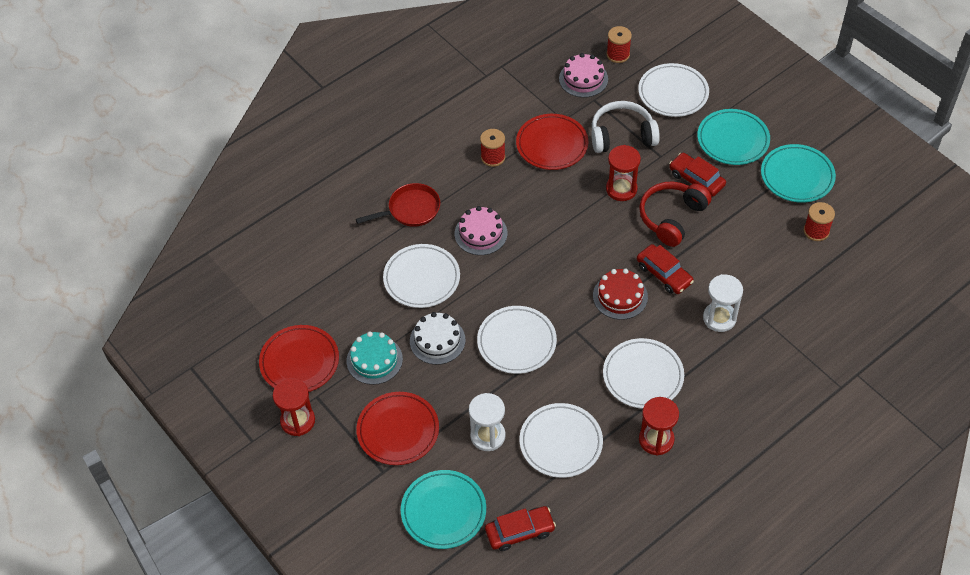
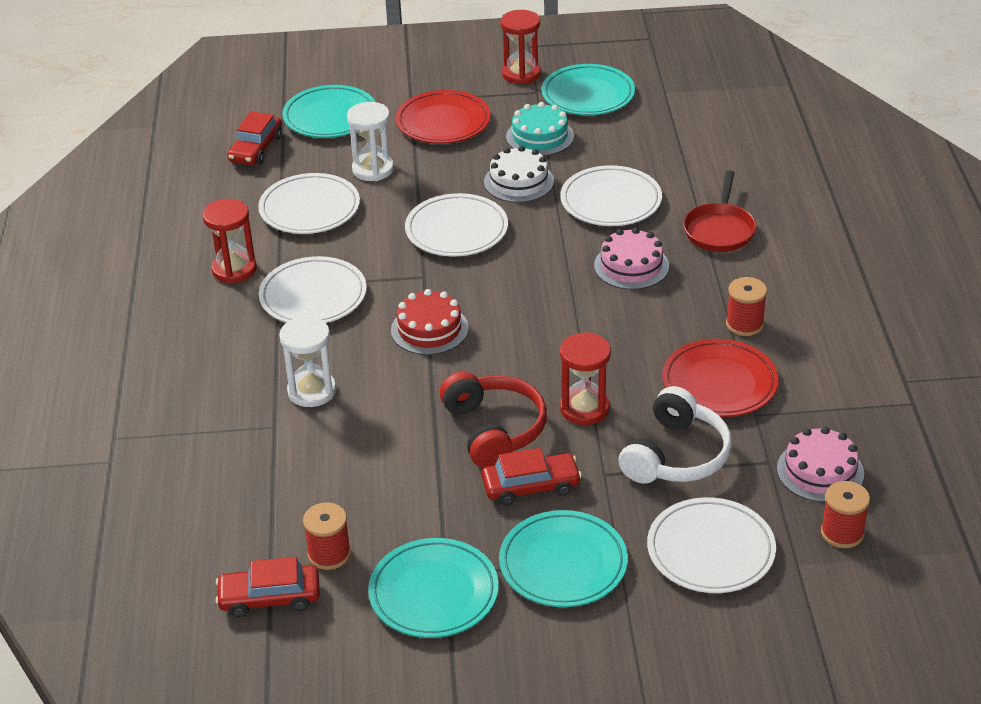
camera: 125 degrees right, 15 degrees down
red plate [259,325,339,392] -> turquoise plate [542,64,635,115]
red car [637,244,694,294] -> red car moved to [215,557,320,617]

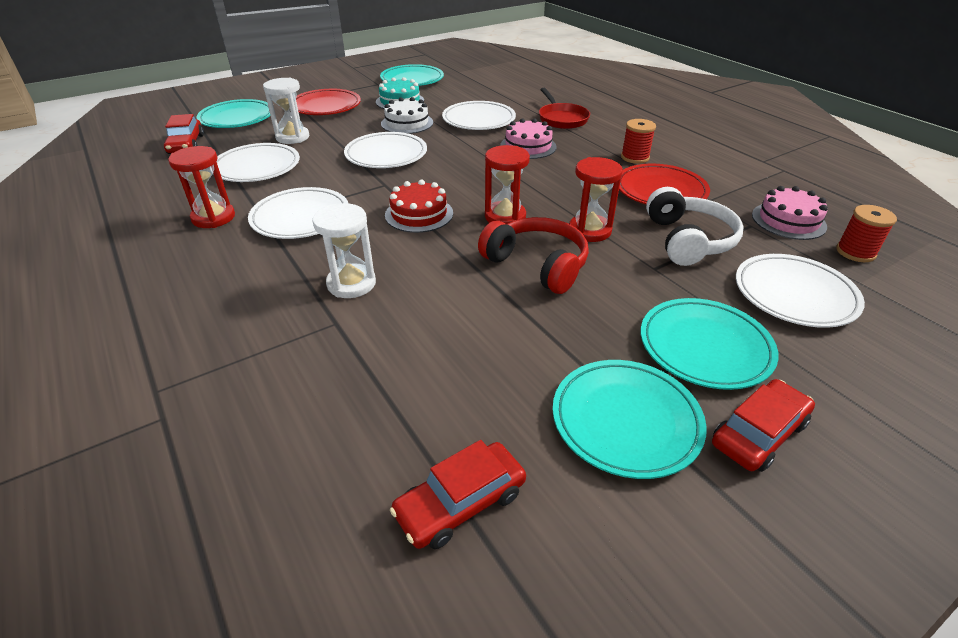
camera: 30 degrees left, 0 degrees up
red spool [303,502,351,570] -> none
red car [482,448,582,506] -> red car moved to [712,379,815,472]
red hourglass [500,10,541,85] -> red hourglass moved to [485,145,530,224]

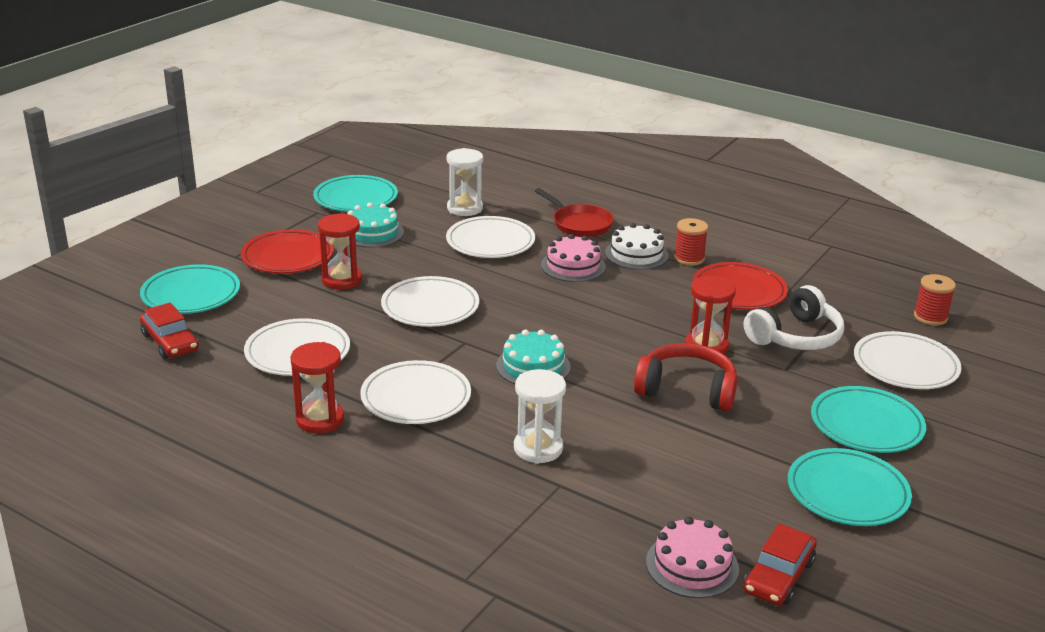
camera: 25 degrees left, 10 degrees down
white hourglass [263,78,309,144] -> white hourglass moved to [447,148,483,216]
white cake [381,97,433,134] -> white cake moved to [605,223,669,270]
red cake [385,180,453,233] -> turquoise cake [496,329,571,384]
red hourglass [485,145,530,224] -> red hourglass moved to [318,213,362,290]
white headphones [646,187,744,266] -> white headphones turned 75 degrees clockwise [744,285,844,350]
red car [712,379,815,472] -> none
pink cake [752,186,828,240] -> pink cake moved to [646,517,739,598]

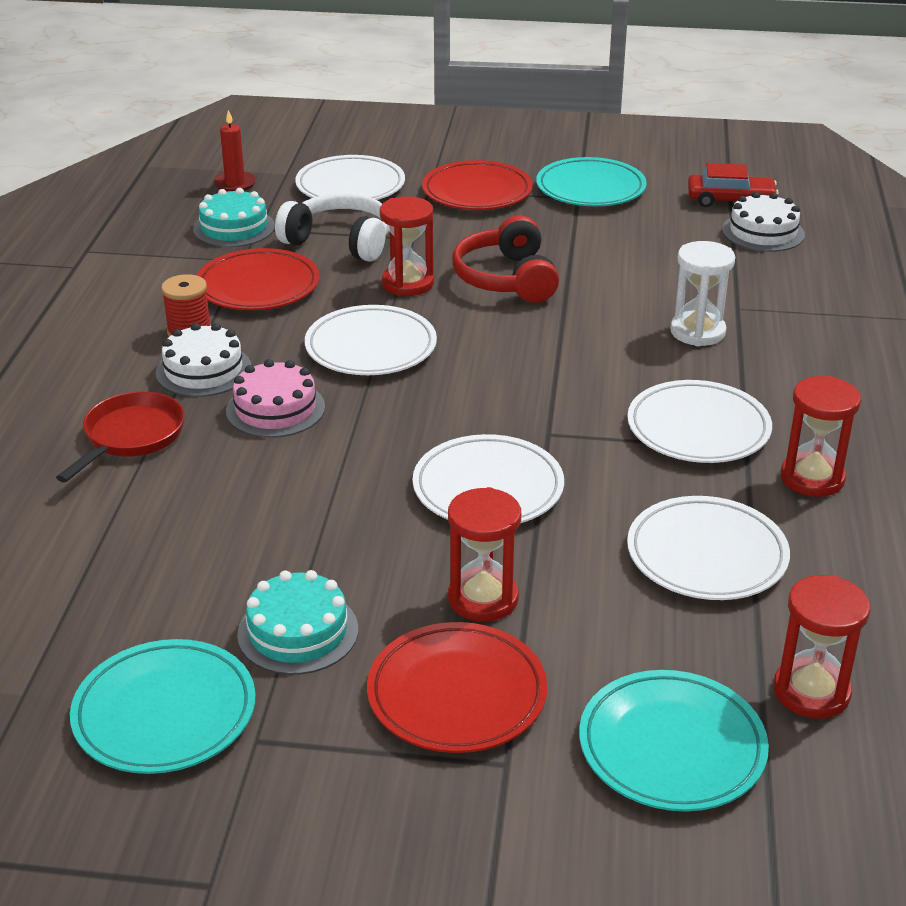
camera: 115 degrees left, 5 degrees up
red car [140,303,199,359] -> red hourglass [773,575,870,719]
white plate [446,216,535,258] -> white plate moved to [305,305,437,375]
white hourglass [447,148,483,216] -> none
turquoise cake [496,329,571,384] -> turquoise cake moved to [193,188,275,247]
pink cake [646,517,739,598] -> white cake [722,192,805,252]
turquoise plate [811,386,926,453] -> red plate [422,160,533,210]
red spool [914,274,956,325] -> red candle [213,110,256,192]

